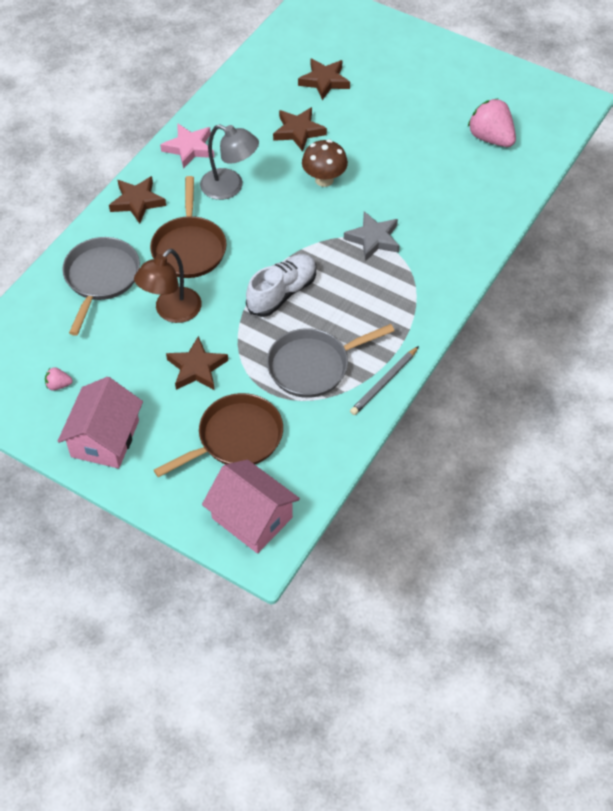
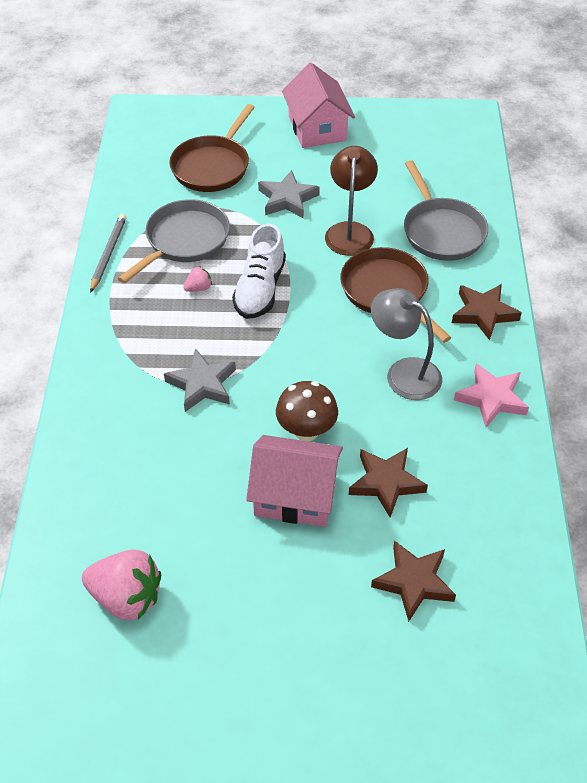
camera: 150 degrees right, 5 degrees down
pink strawberry [45,367,73,391] -> pink strawberry moved to [183,266,212,292]
brown star [166,336,228,390] -> grey star [258,170,320,219]
grey lamp [200,124,259,200] -> grey lamp turned 45 degrees clockwise [371,288,442,400]
pink house [202,460,300,554] -> pink house moved to [246,435,343,527]

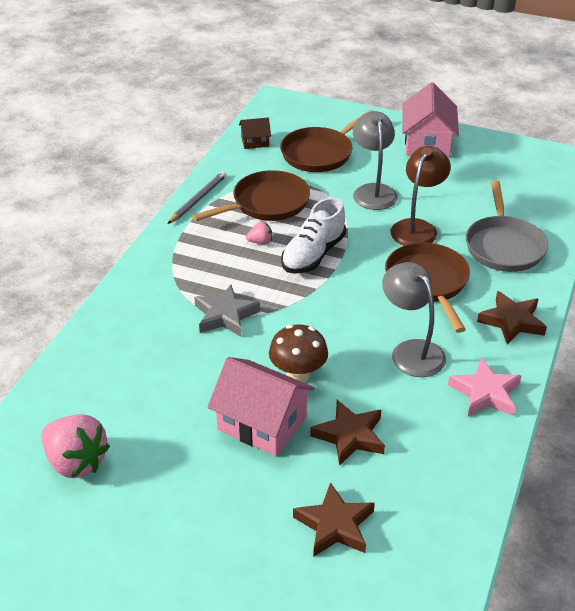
camera: 20 degrees right, 10 degrees down
grey pan [118,199,230,284] -> brown pan [192,170,310,221]
grey star [258,170,320,219] -> grey lamp [353,111,398,210]
none -> brown house [239,118,271,149]

